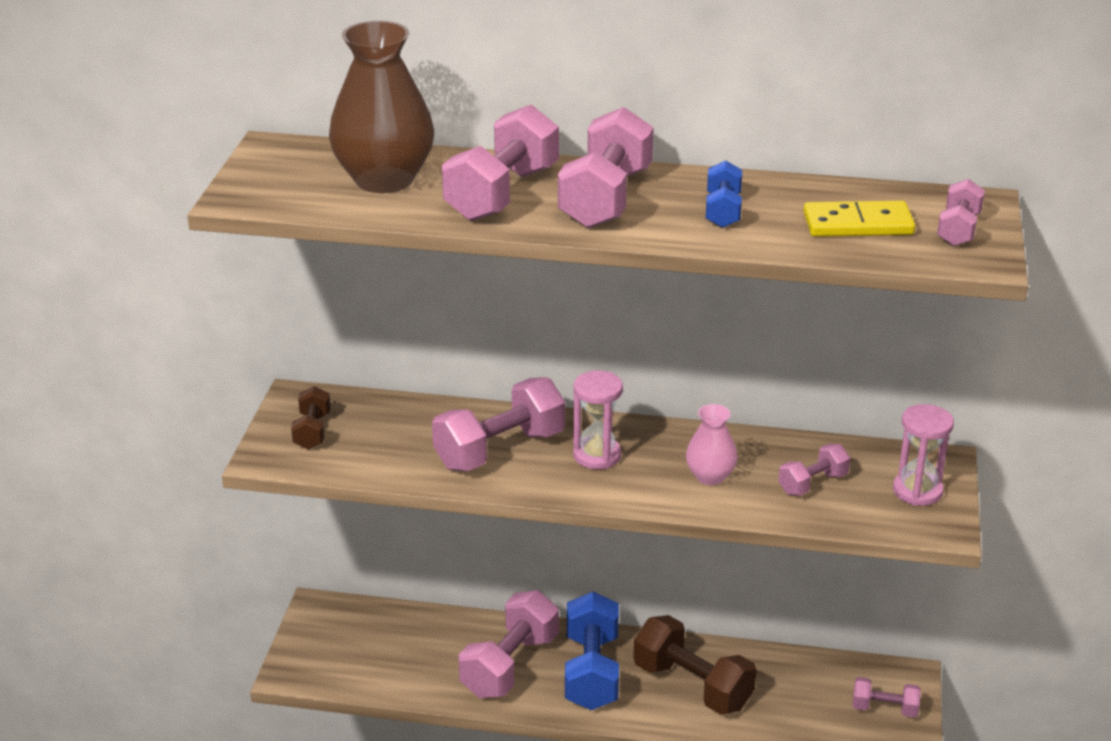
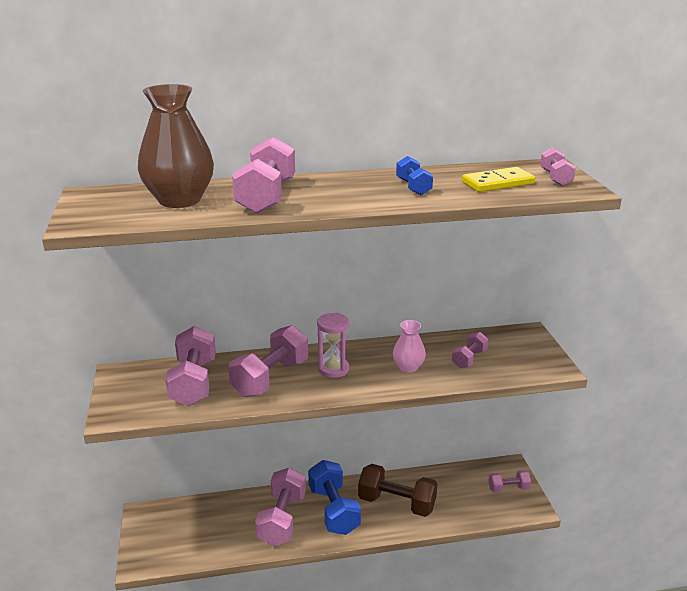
camera: 20 degrees left, 5 degrees down
brown dumbbell [291,386,331,450] -> none
pink dumbbell [558,107,654,229] -> pink dumbbell moved to [165,326,216,406]
pink hourglass [893,404,954,506] -> none

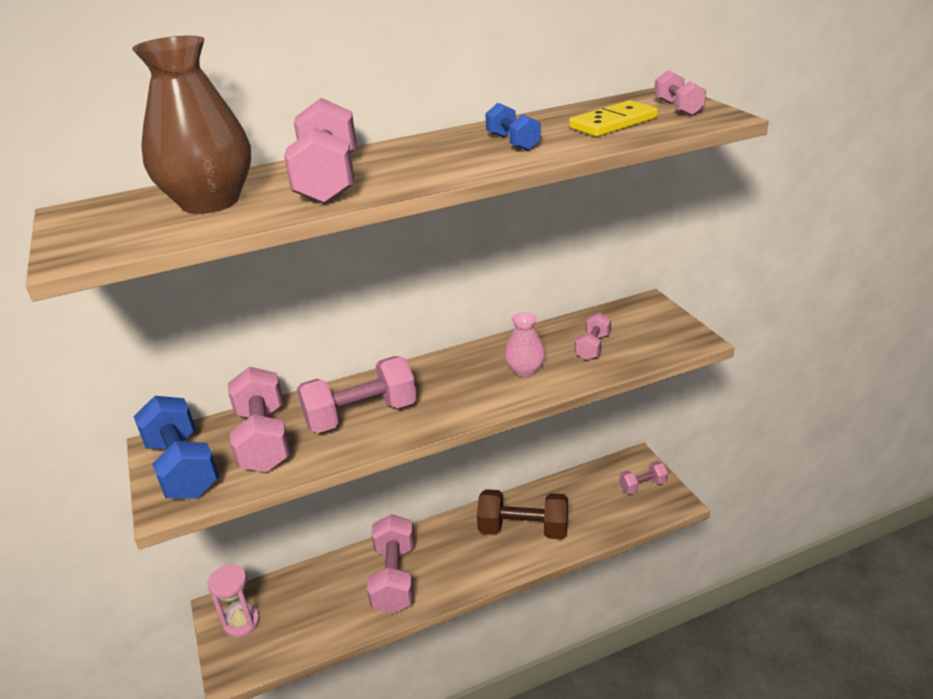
camera: 10 degrees left, 5 degrees up
pink dumbbell [228,325,308,397] -> pink dumbbell turned 45 degrees clockwise [297,356,417,433]
blue dumbbell [308,460,361,535] -> blue dumbbell moved to [133,396,219,499]
pink hourglass [317,313,349,378] -> pink hourglass moved to [208,564,260,637]

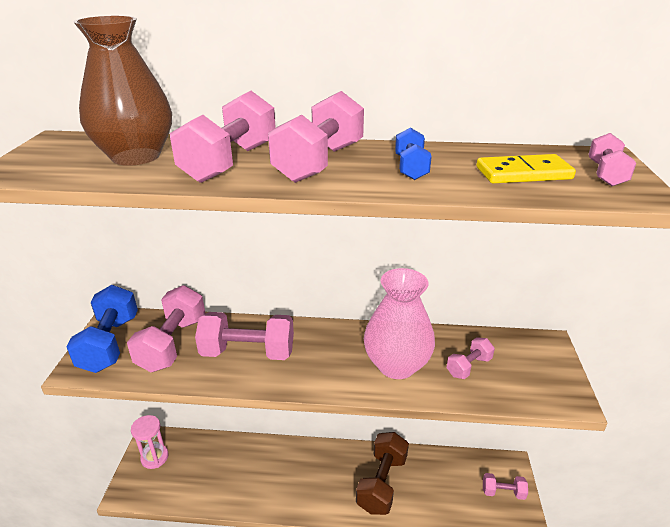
camera: 25 degrees right, 0 degrees up
pink dumbbell [367,514,414,614] -> pink dumbbell moved to [268,91,364,183]
brown dumbbell [477,489,568,539] -> brown dumbbell turned 75 degrees clockwise [356,432,409,515]
pink vase [505,312,545,377] -> pink vase [364,268,435,379], size x1.89

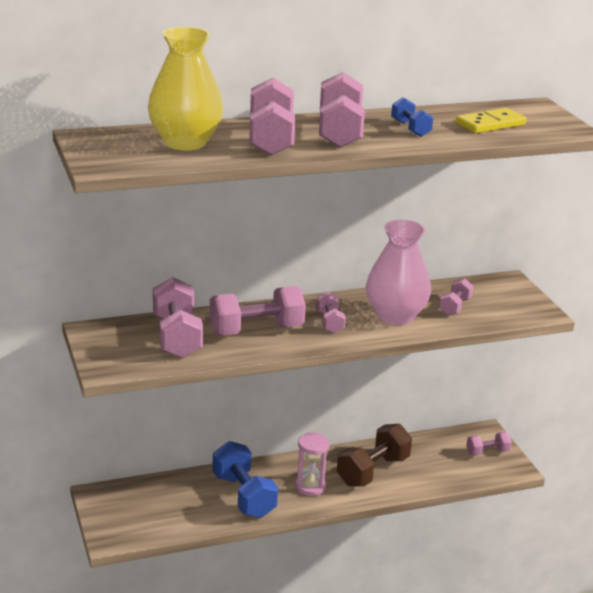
camera: 25 degrees left, 5 degrees down
blue dumbbell [66,285,138,373] -> blue dumbbell moved to [212,441,278,518]
brown vase [73,15,172,166] -> yellow vase [148,27,223,151]
pink hourglass [131,415,169,469] -> pink hourglass moved to [295,432,329,496]
brown dumbbell [356,432,409,515] -> brown dumbbell turned 45 degrees clockwise [337,424,412,487]
pink dumbbell [588,133,636,186] -> pink dumbbell moved to [316,291,346,333]

